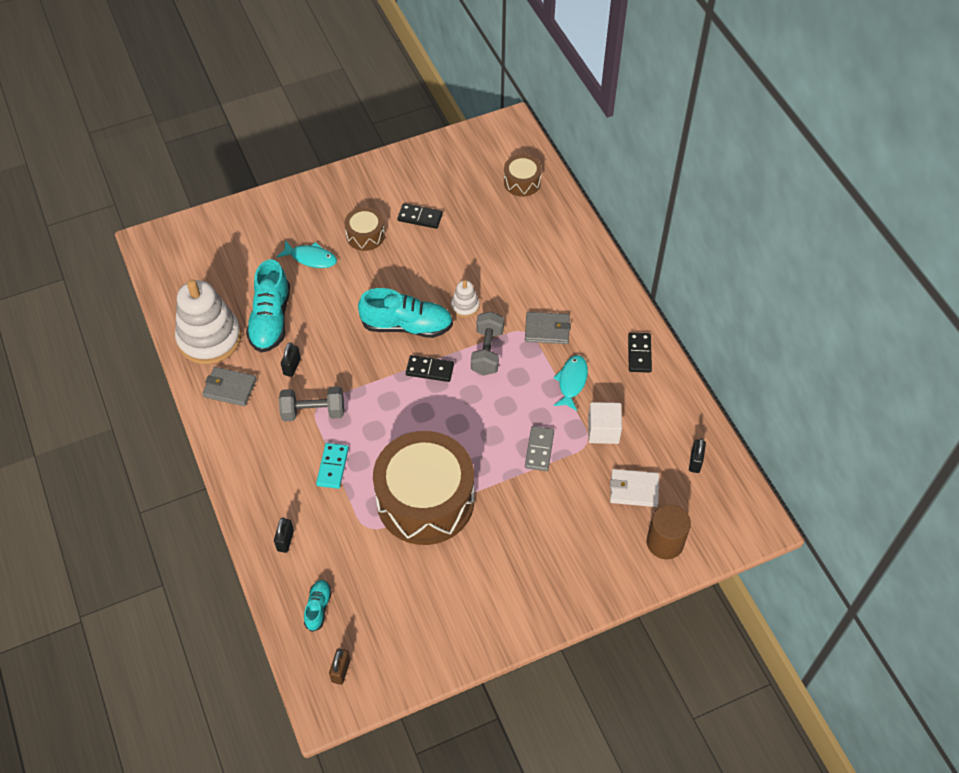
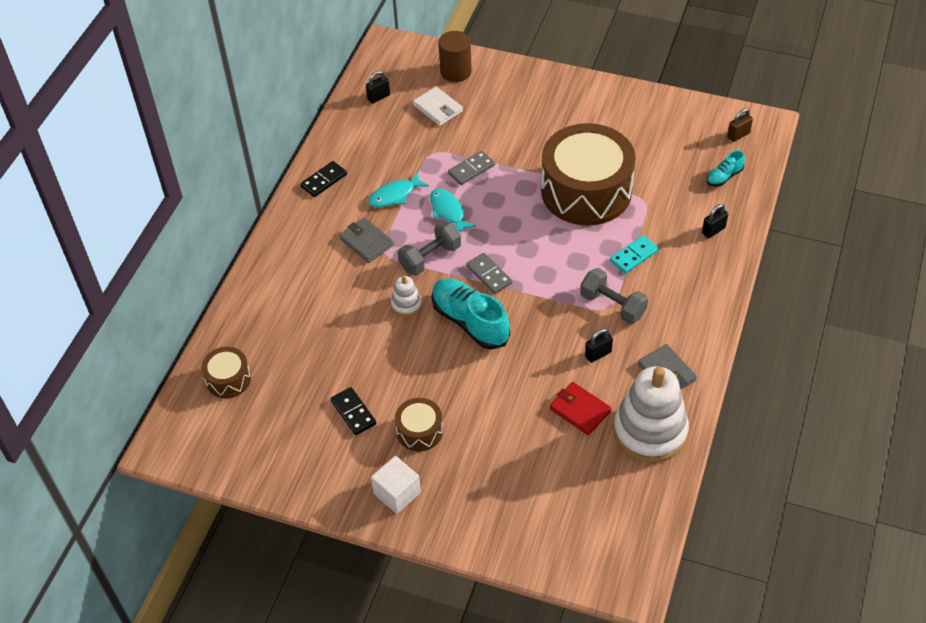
camera: 135 degrees left, 5 degrees down
turquoise shoe [246,259,290,353] -> red wallet [550,382,611,435]
turquoise fish [277,240,337,268] -> turquoise fish moved to [430,188,476,232]
black domino [406,355,454,382] -> grey domino [466,253,512,294]
white cube [588,402,622,444] -> white cube moved to [371,456,421,514]

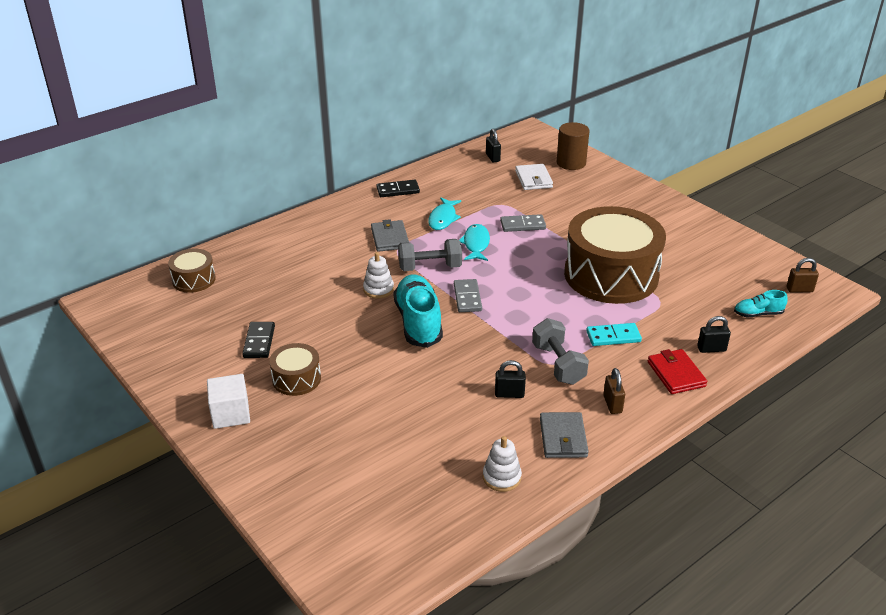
camera: 30 degrees right, 15 degrees down
black padlock [366,71,390,104] -> black padlock turned 75 degrees clockwise [486,129,501,163]
turquoise fish [368,172,429,207] -> turquoise fish turned 75 degrees counterclockwise [428,198,461,230]
red wallet [550,382,611,435] -> red wallet moved to [648,349,707,394]
white stacking toy [613,366,689,462] -> white stacking toy [483,436,522,492], size x0.45
none -> brown padlock [603,368,625,414]

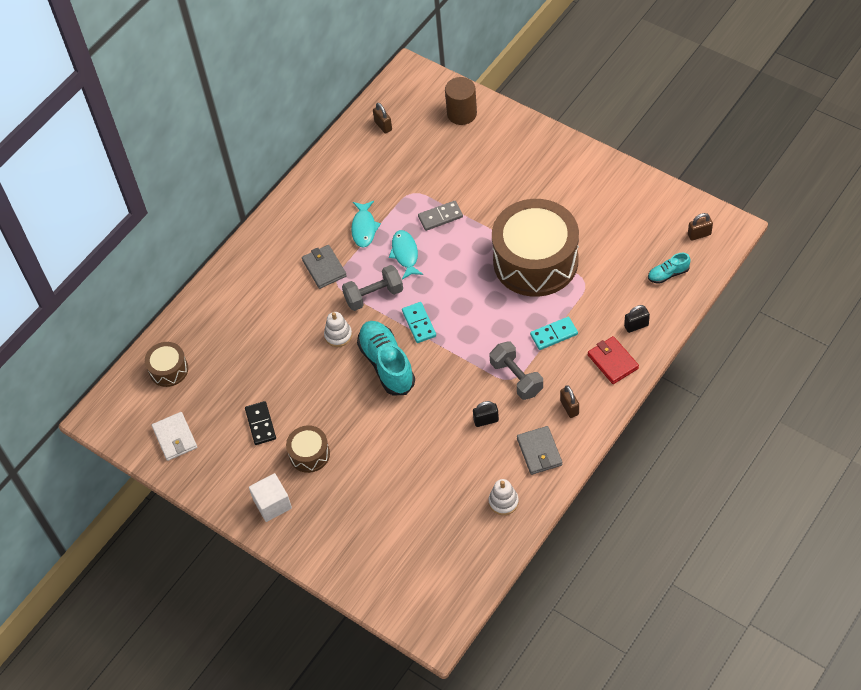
camera: 10 degrees left, 20 degrees up
black domino [376,180,420,197] -> none
grey domino [454,279,482,312] -> turquoise domino [402,302,436,343]
black padlock [486,129,501,163] -> brown padlock [373,103,392,134]
white wallet [515,164,553,190] -> white wallet moved to [152,412,197,461]

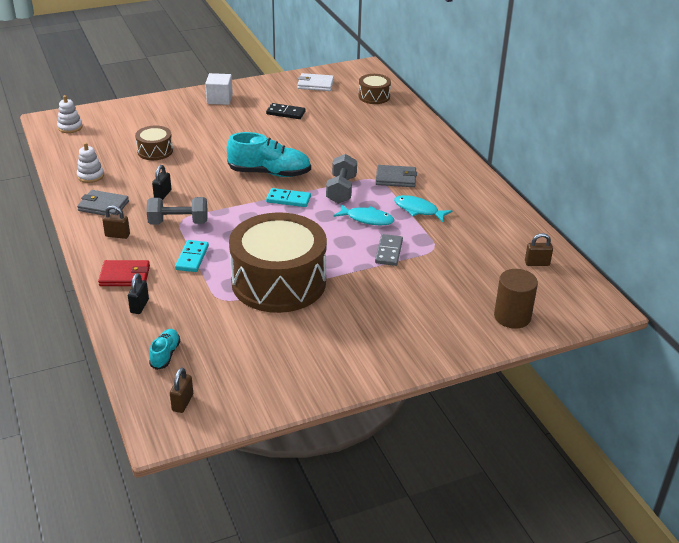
camera: 115 degrees right, 20 degrees down
brown drum [286,425,330,473] -> brown drum moved to [135,126,173,160]
white stacking toy [324,312,352,347] -> white stacking toy moved to [57,95,83,133]

